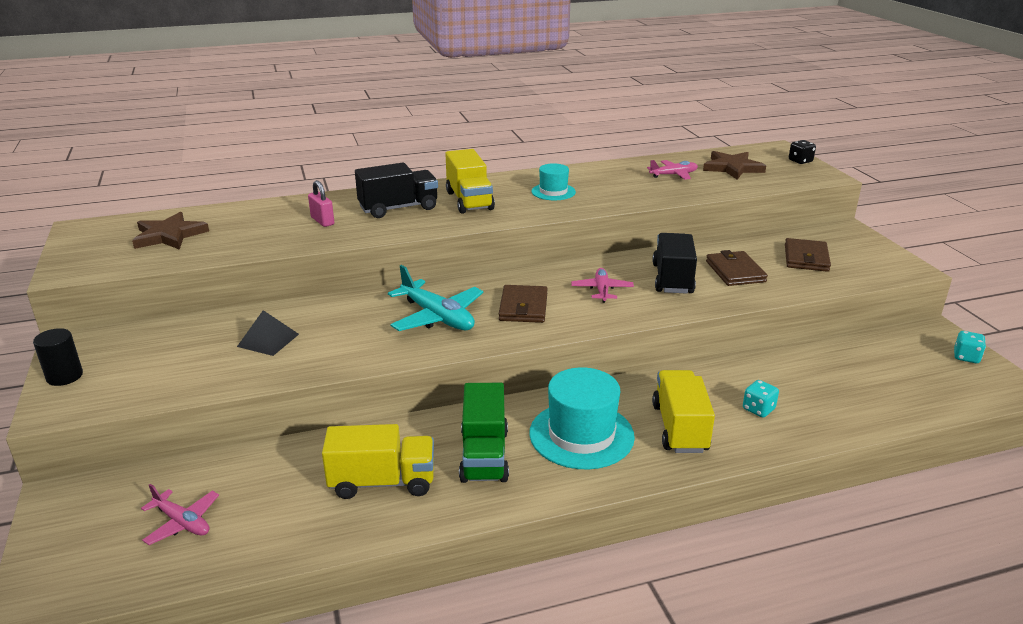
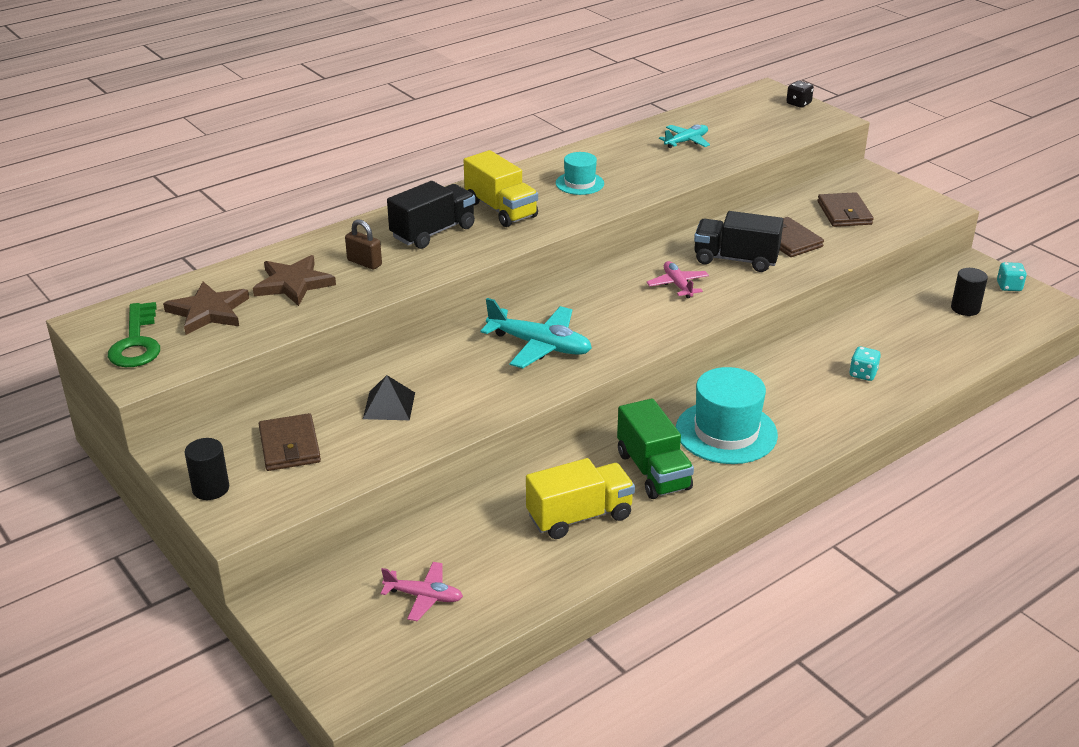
camera: 20 degrees left, 5 degrees up
pink padlock [308,180,334,227] -> brown padlock [345,219,382,270]
brown wallet [499,285,548,323] -> brown wallet moved to [259,413,321,471]
pink plane [647,160,698,180] -> turquoise plane [659,124,710,148]
black truck [652,233,697,294] -> black truck turned 60 degrees counterclockwise [694,211,784,272]
yellow truck [652,370,715,453] -> none
brown star [703,151,766,180] -> brown star moved to [253,255,336,306]
none -> green key [108,302,160,367]
none -> black cylinder [951,268,988,316]

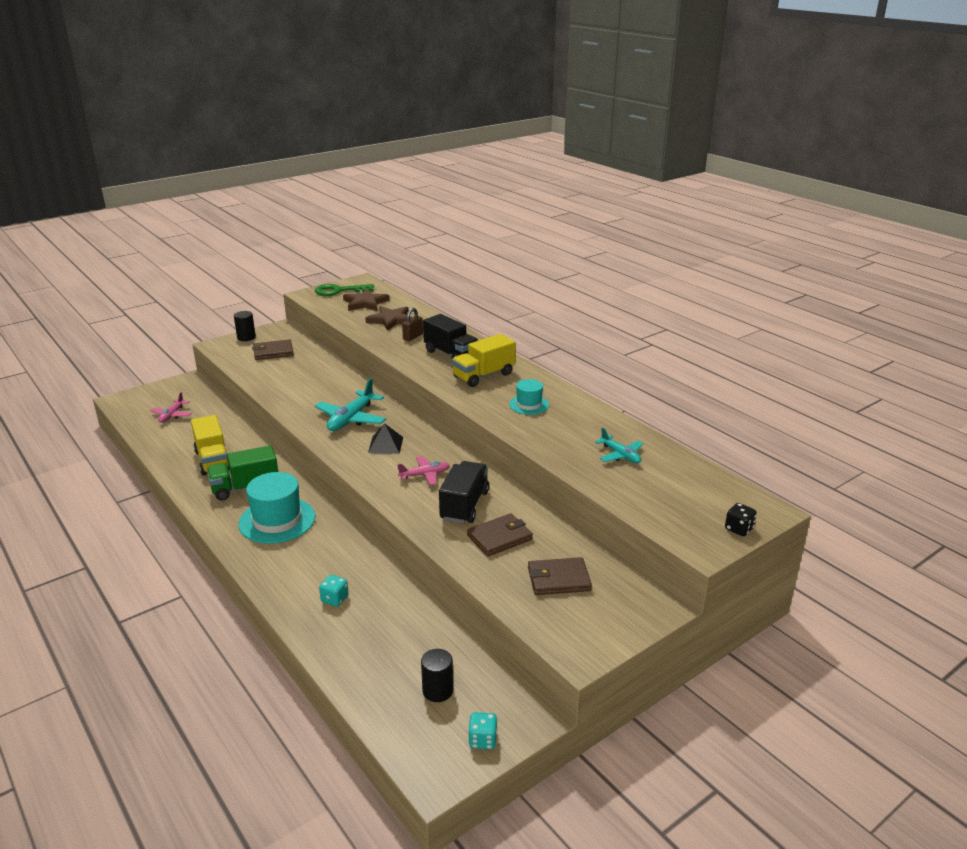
camera: 90 degrees right, 5 degrees down
black pyramid [363,375,415,420] -> black pyramid moved to [368,423,403,454]

